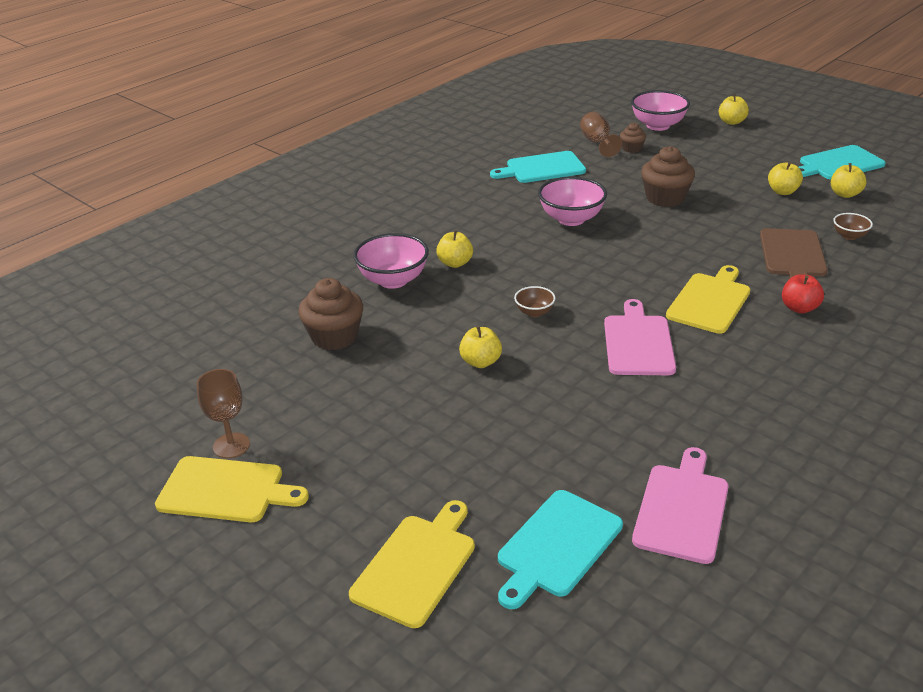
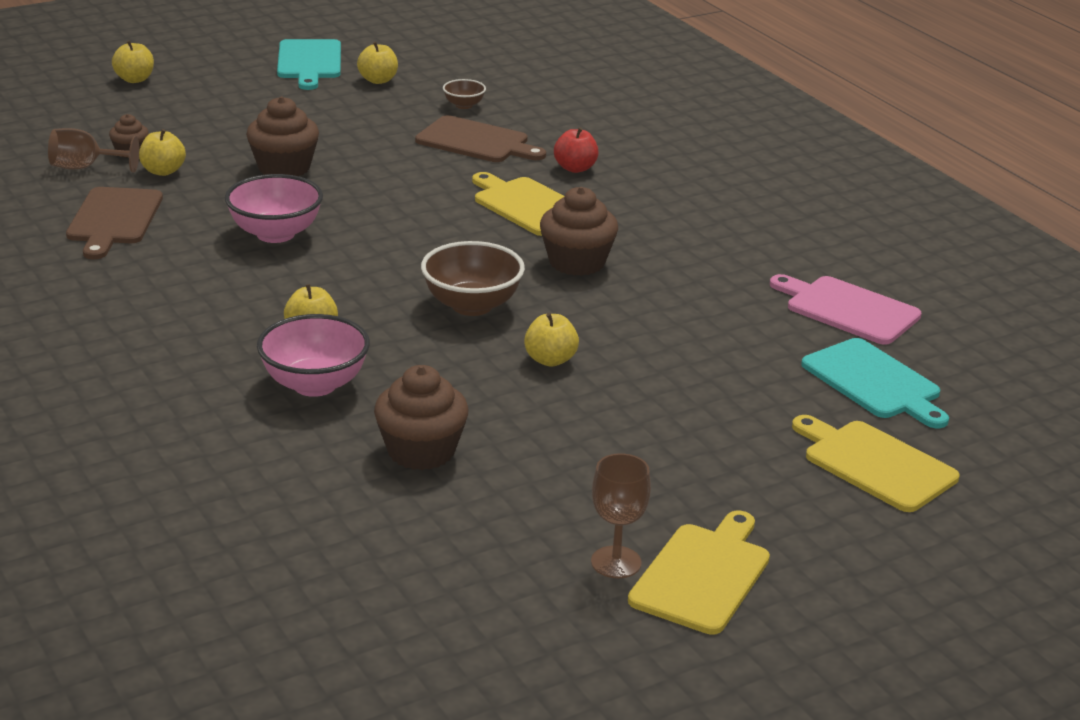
camera: 75 degrees left, 5 degrees down
turquoise cutting board [490,151,586,183] -> brown cutting board [66,187,163,259]
brown bowl [514,286,555,317] -> brown bowl [421,241,525,316], size x1.92
pink cutting board [604,299,676,375] -> brown cupcake [540,187,618,276]
pink bowl [631,90,690,131] -> none
yellow apple [768,162,803,195] -> yellow apple moved to [139,129,186,176]

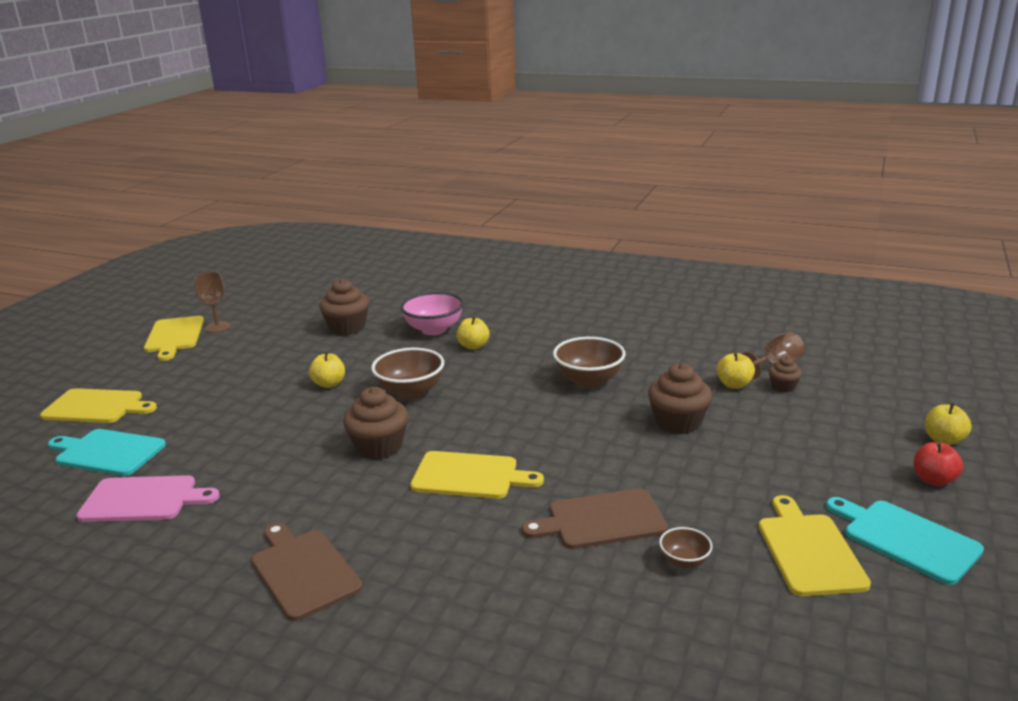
camera: 145 degrees right, 5 degrees down
brown cutting board [66,187,163,259] -> brown cutting board moved to [251,523,363,621]
pink bowl [225,174,323,243] -> brown bowl [553,337,625,388]
yellow apple [357,42,398,84] -> yellow cutting board [758,495,871,596]
red apple [554,127,599,173] -> red apple moved to [913,442,963,486]

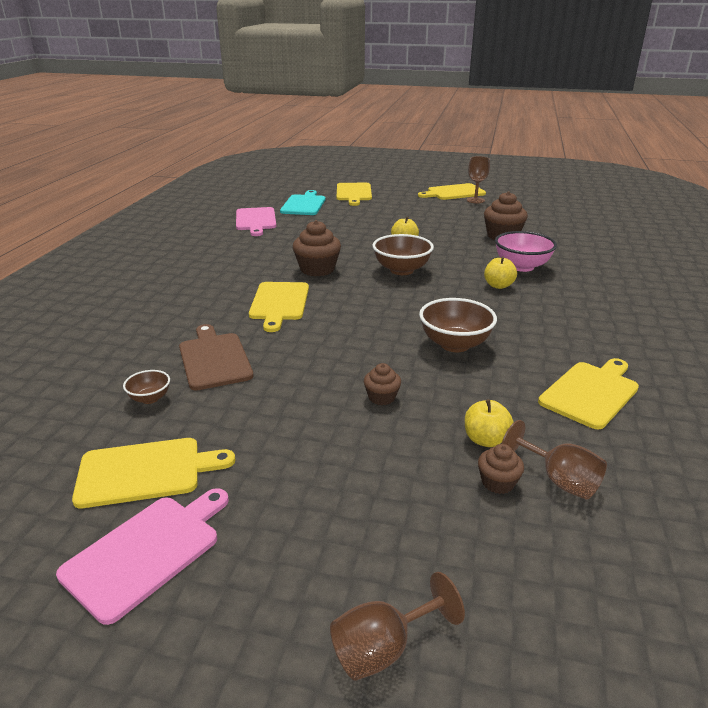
camera: 80 degrees right, 5 degrees up
brown cutting board [251,523,363,621] -> none
brown cupcake [648,363,712,434] -> brown cupcake [364,363,401,405], size x0.55
turquoise cutting board [826,497,984,585] -> pink cutting board [56,488,229,625]
red apple [913,442,963,486] -> none
yellow apple [925,403,972,445] -> brown goblet [330,572,465,681]
none -> yellow cutting board [538,358,639,430]

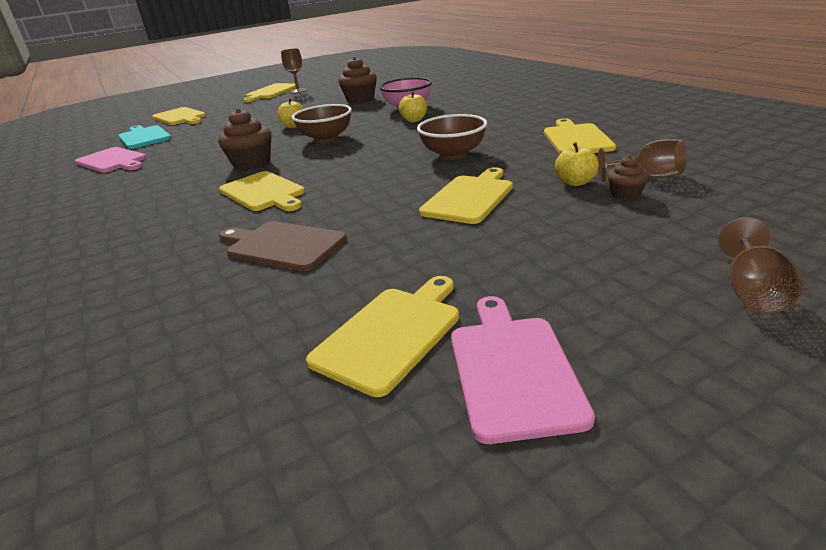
camera: 40 degrees left, 0 degrees up
brown bowl [123,370,170,404] -> none
brown cupcake [364,363,401,405] -> yellow cutting board [419,167,513,224]

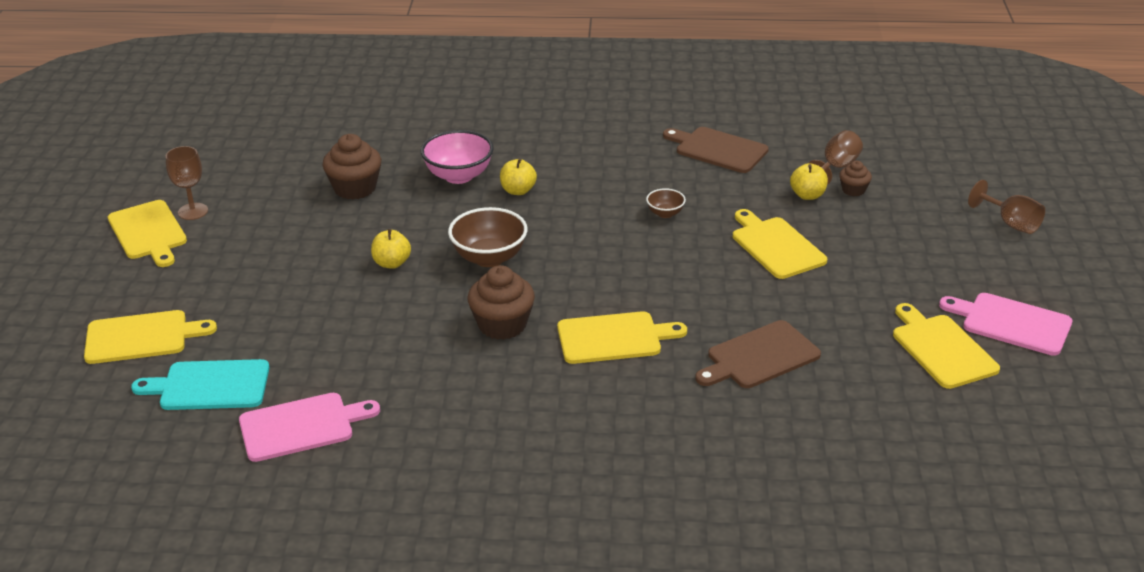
camera: 60 degrees left, 5 degrees up
brown bowl [417,114,487,160] -> brown bowl [646,188,686,218], size x0.52
yellow cutting board [544,118,616,154] -> brown cutting board [663,127,769,173]

